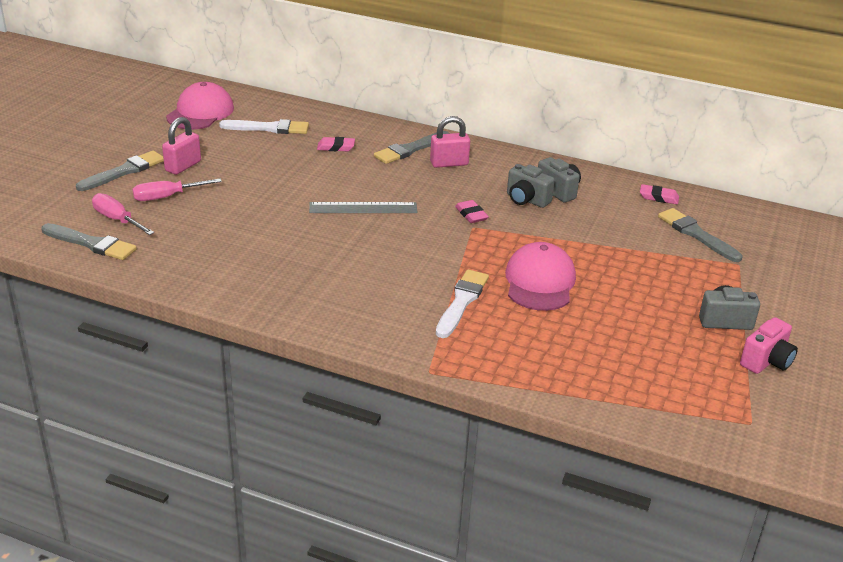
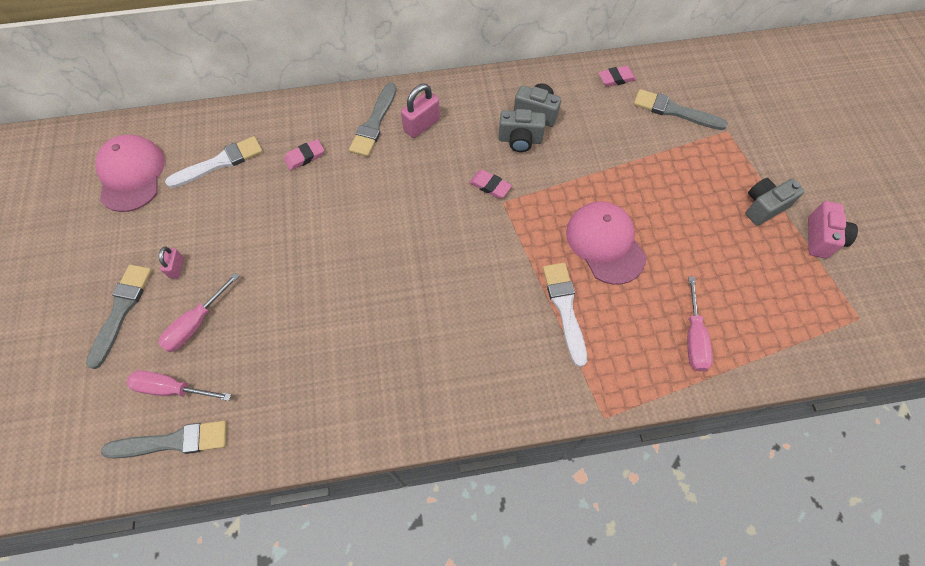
camera: 30 degrees left, 30 degrees up
pink padlock [162,117,201,175] -> pink padlock [159,247,184,279], size x0.58
grey ruler [309,202,418,213] -> none
none -> pink screwdriver [687,276,713,371]

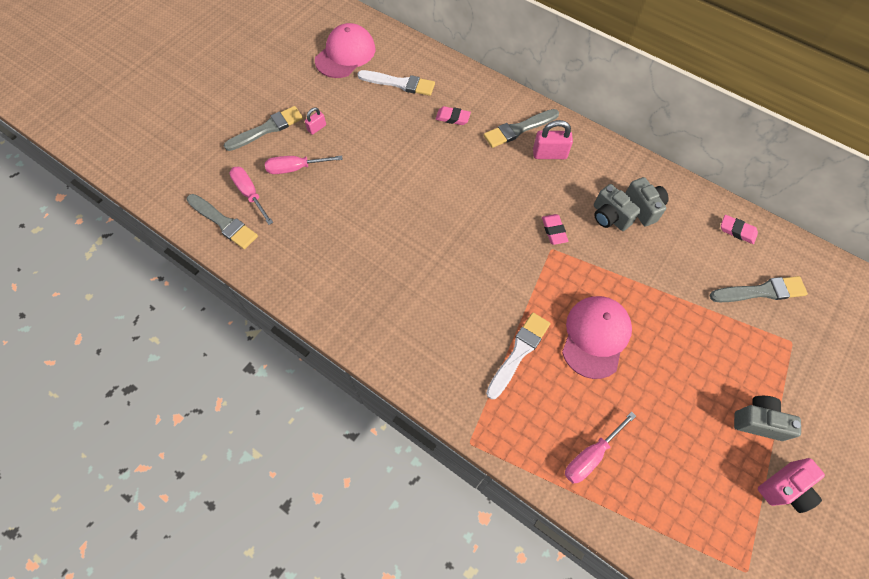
camera: 45 degrees right, 0 degrees up
grey brush [633,89,728,130] -> grey brush turned 105 degrees clockwise [710,276,808,302]

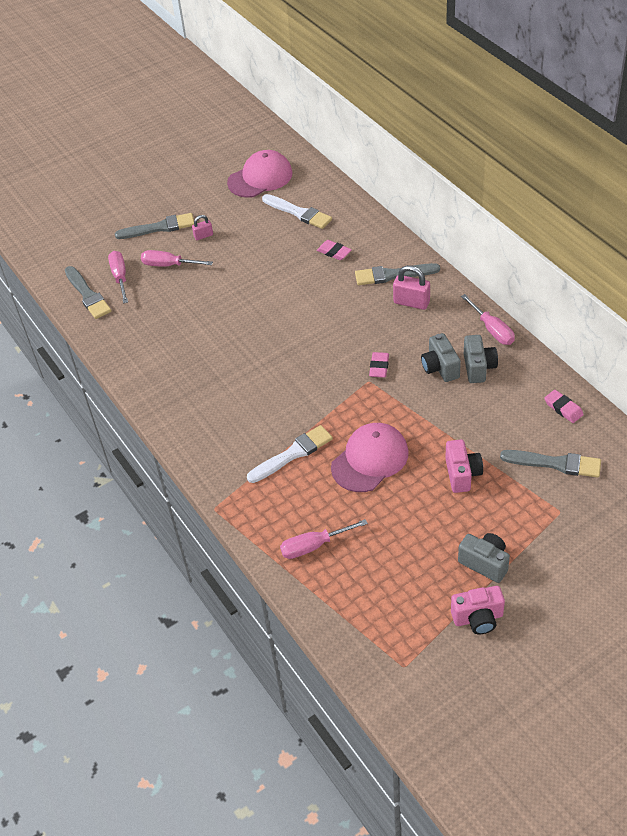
camera: 25 degrees right, 15 degrees down
none -> pink camera [445,440,483,493]
none -> pink screwdriver [461,294,515,345]

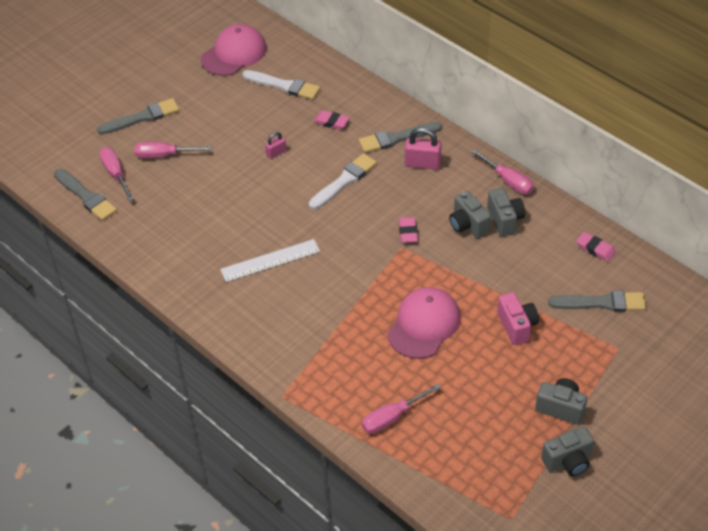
camera: 15 degrees left, 0 degrees up
pink padlock [192,215,213,240] -> pink padlock moved to [265,132,287,159]
white brush [247,425,333,483] -> white brush moved to [309,153,377,210]
pink camera [451,586,505,634] -> grey camera [541,427,594,476]
none -> white ruler [220,239,320,282]

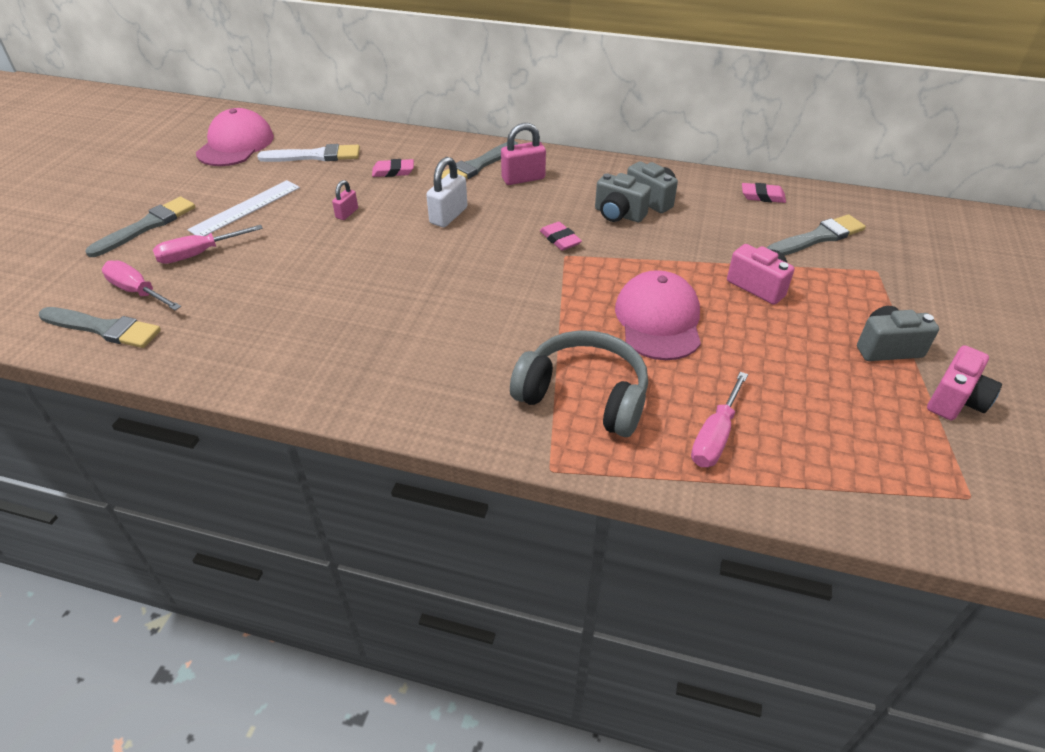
camera: 30 degrees left, 5 degrees down
white ruler [220,239,320,282] -> white ruler moved to [187,180,300,236]
white brush [309,153,377,210] -> white padlock [426,157,467,227]
pink screwdriver [471,149,534,194] -> none
grey camera [541,427,594,476] -> pink camera [927,345,1002,420]
none -> grey headphones [510,330,648,437]

